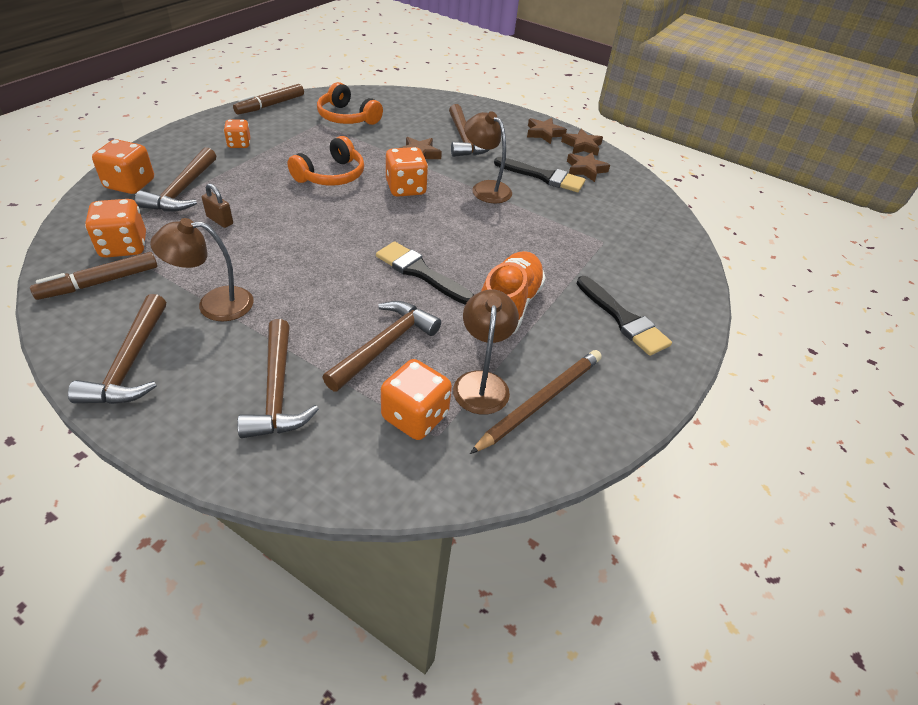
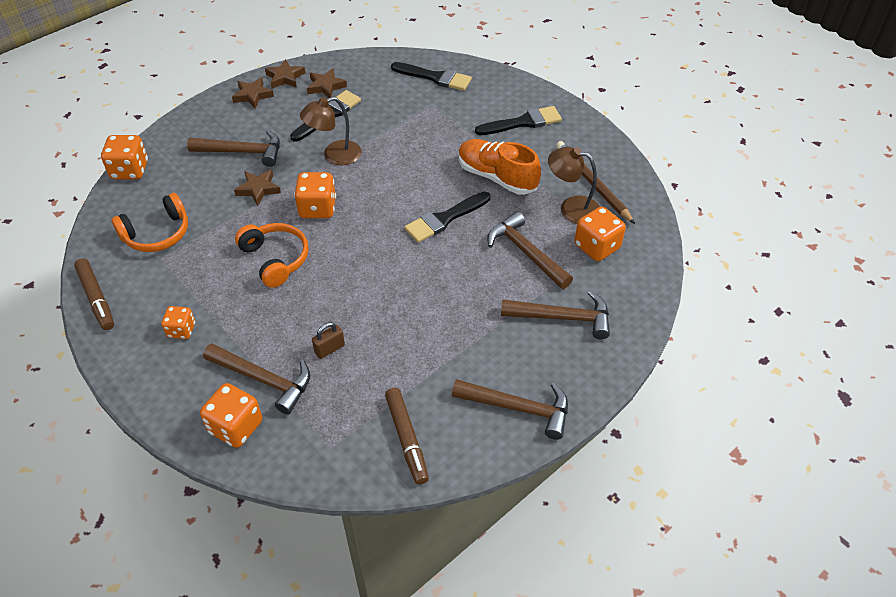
camera: 70 degrees left, 5 degrees up
orange dice [85,199,146,258] -> orange dice moved to [101,135,148,179]
brown lamp [150,218,254,321] -> none
none -> black brush [391,62,472,91]

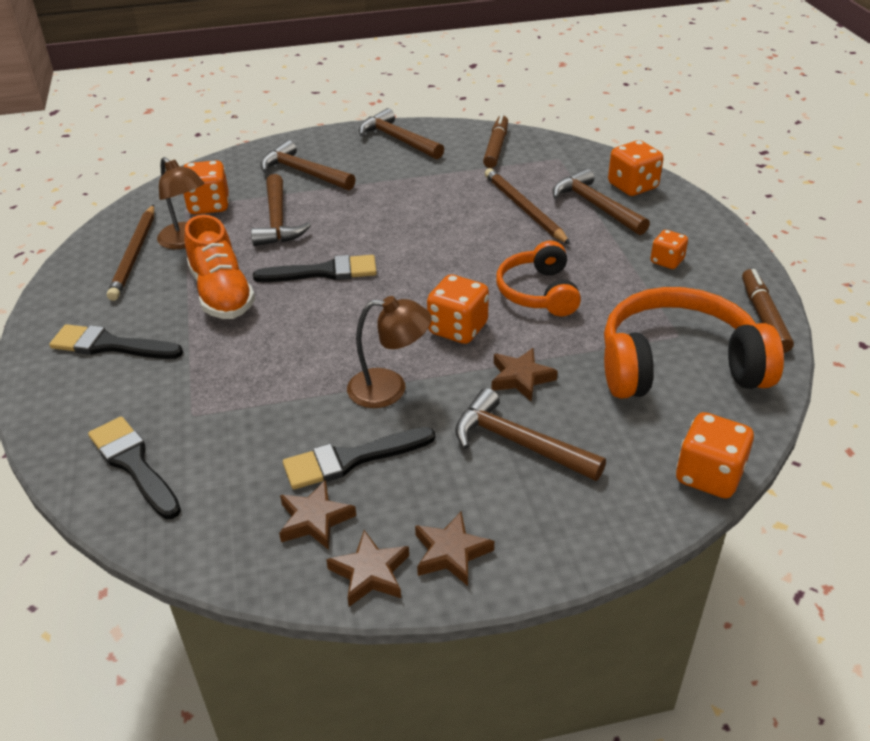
camera: 150 degrees left, 10 degrees down
orange headphones [111,193,188,252] -> orange headphones [604,287,784,399], size x1.64
brown padlock [312,322,345,359] -> brown pencil [485,168,570,244]

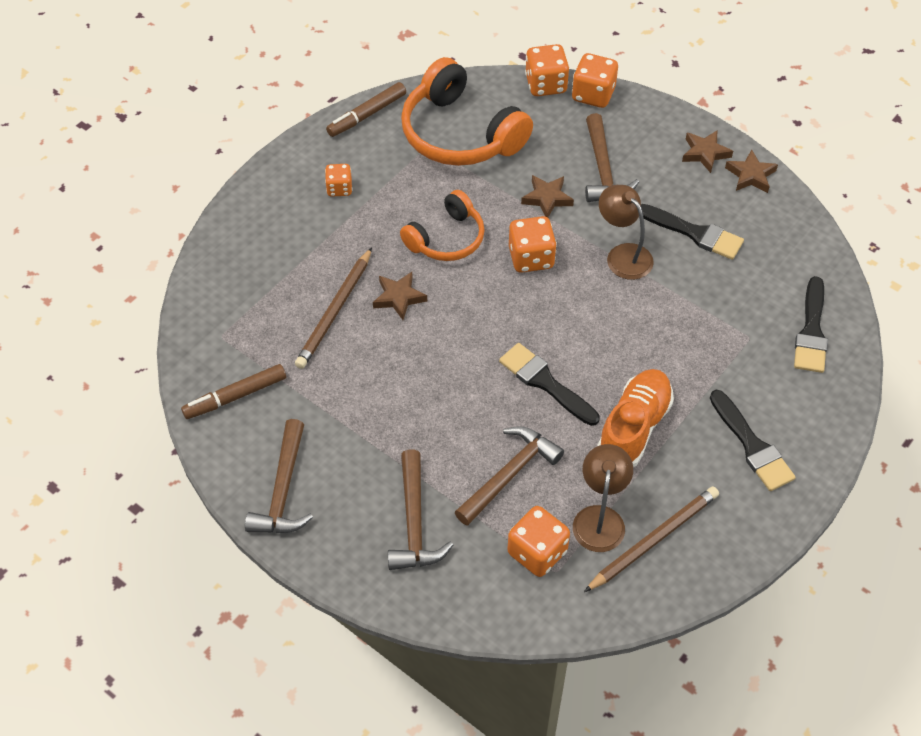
camera: 130 degrees left, 15 degrees up
brown star [279,480,356,550] -> brown star moved to [373,272,427,320]
brown hammer [553,168,650,235] -> none
orange dice [608,140,663,196] -> orange dice moved to [572,53,618,108]

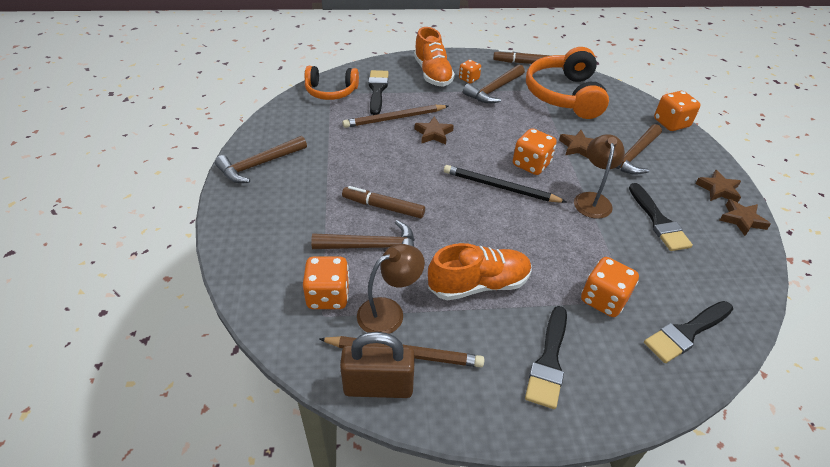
camera: 45 degrees right, 10 degrees down
brown marker [181,364,286,419] -> brown marker moved to [342,186,425,218]
brown hammer [388,449,453,570] -> brown hammer moved to [463,64,525,104]
orange headphones [400,190,485,261] -> orange headphones moved to [305,66,359,100]
black brush [499,343,600,426] -> black brush moved to [368,70,389,115]
orange dice [525,44,569,96] -> orange dice moved to [581,257,639,317]
none -> brown padlock [340,332,415,398]
none -> orange shoe [414,27,455,87]
none -> black pencil [444,165,566,203]

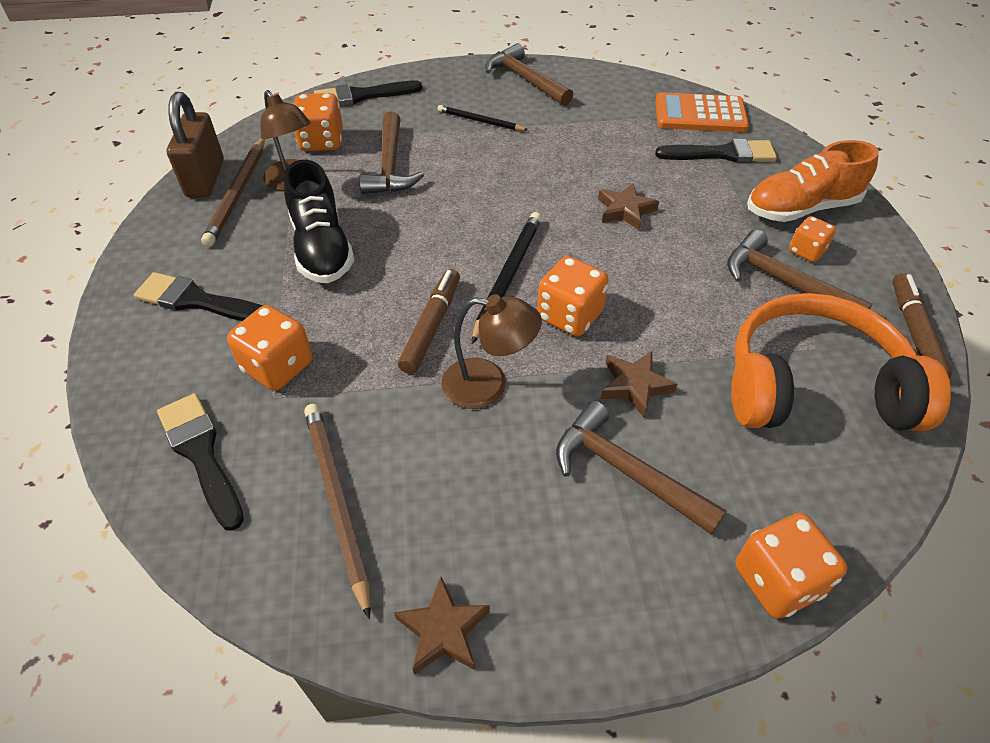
camera: 90 degrees right, 5 degrees up
orange headphones [305,66,359,100] -> orange calculator [655,92,749,132]
brown marker [342,186,425,218] -> brown marker moved to [398,269,460,374]
brown pencil [343,105,448,128] -> brown pencil moved to [304,404,371,619]
orange shoe [428,243,532,301] -> black shoe [284,160,354,283]
black brush [629,183,693,251] -> black brush moved to [314,80,422,106]
brown star [695,170,741,203] -> none
none -> black pencil [438,105,528,131]

